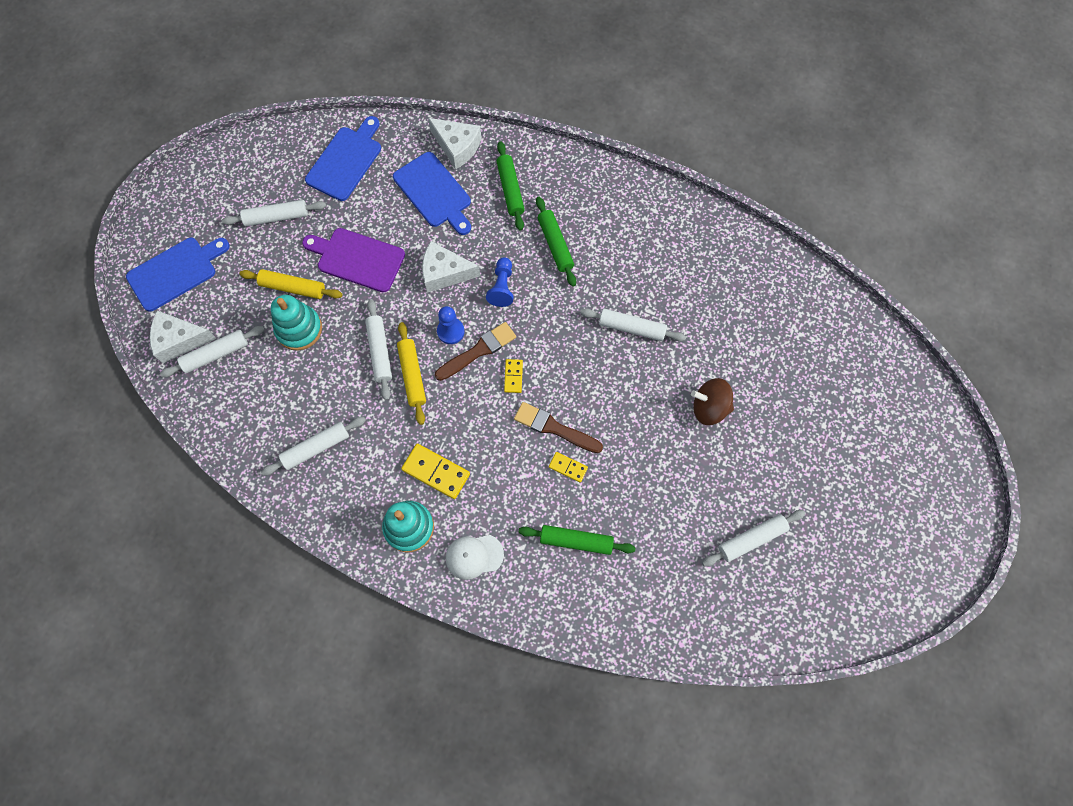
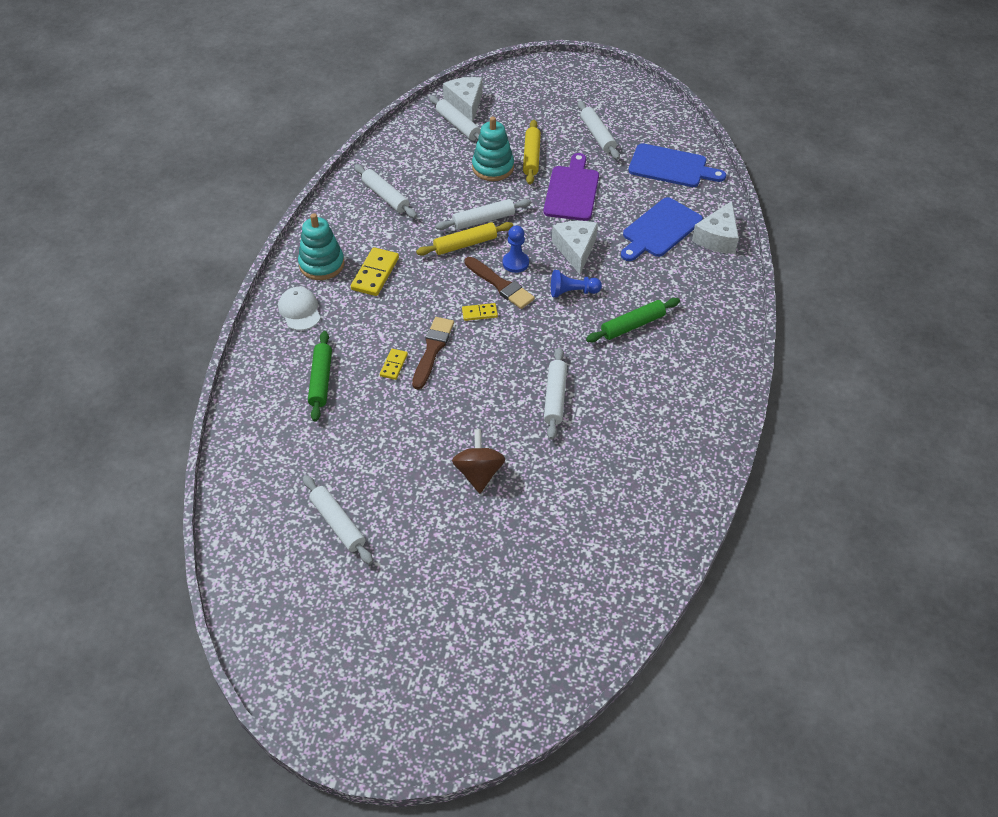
camera: 80 degrees right, 20 degrees down
blue cutting board [126,238,230,312] -> none
green rolling pin [496,141,525,231] -> none

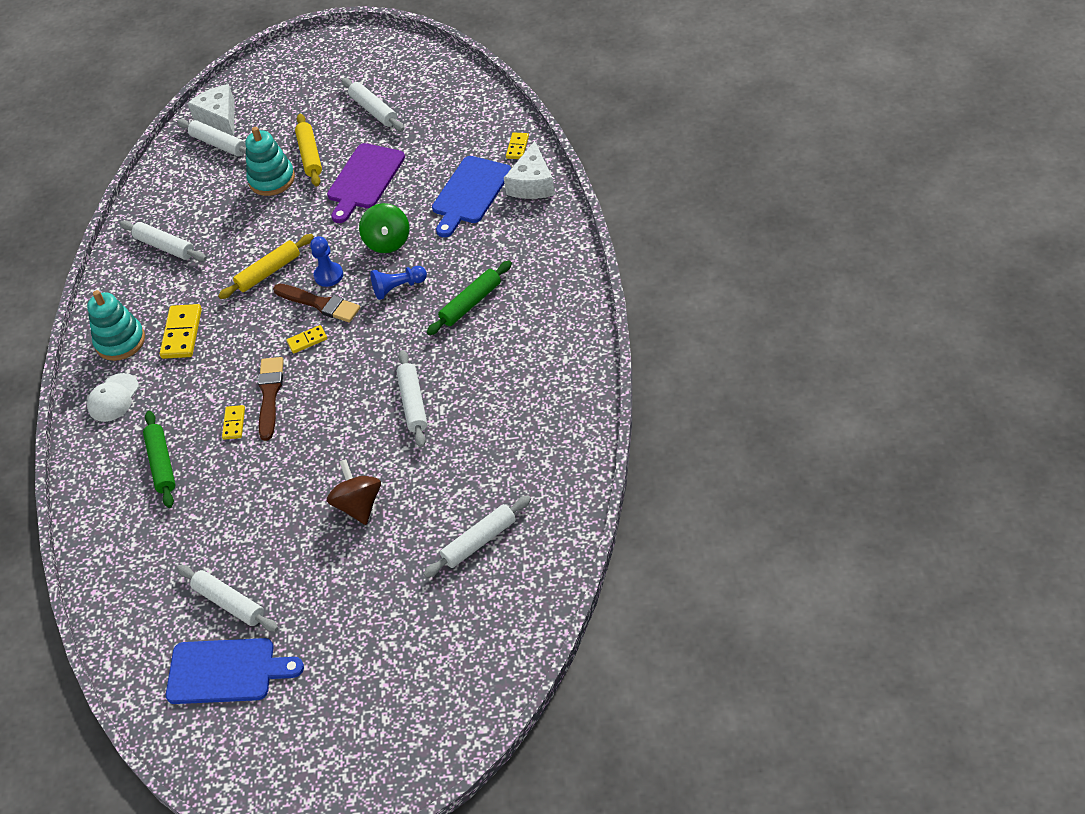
camera: 10 degrees left, 0 degrees up
white cap [278,287,321,330] -> white cap turned 120 degrees counterclockwise [87,373,139,422]
white rolling pin [435,199,531,230] -> white rolling pin moved to [423,495,531,578]
purple cutting board [543,153,599,221] -> purple cutting board turned 150 degrees counterclockwise [327,143,405,223]
white cheese [552,221,598,274] -> green spinning top [359,203,409,253]
blue cutting board [628,143,726,187] -> blue cutting board moved to [166,638,304,704]
none -> yellow domino [506,132,529,159]

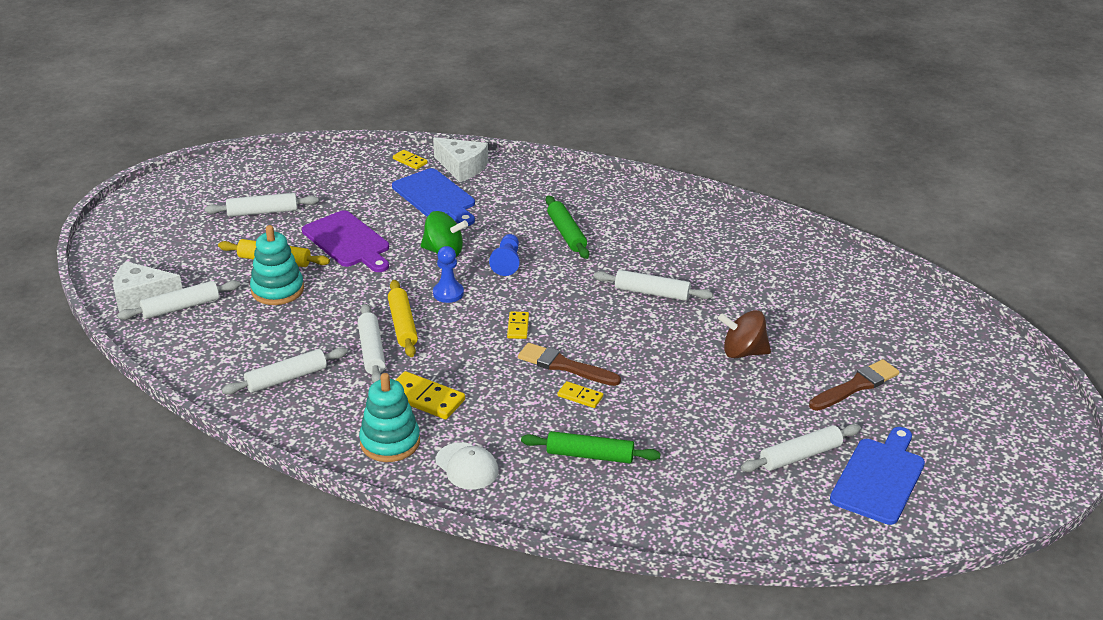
camera: 70 degrees left, 15 degrees down
brown brush [273,284,360,323] -> brown brush moved to [809,359,899,411]
white rolling pin [423,495,531,578] -> white rolling pin moved to [358,304,386,383]

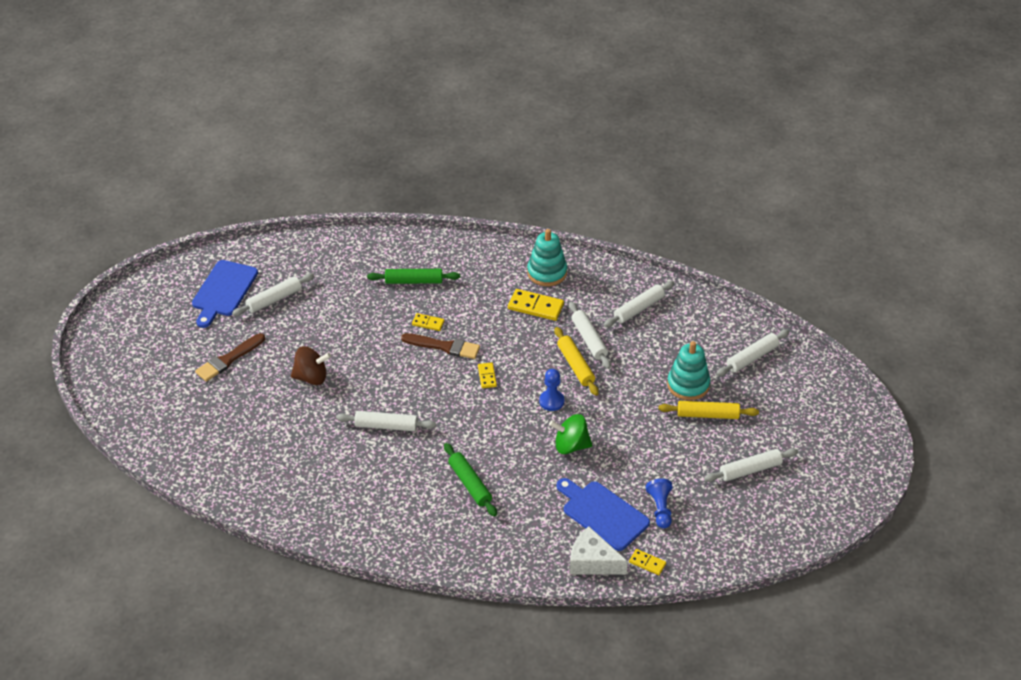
camera: 170 degrees right, 10 degrees up
white cheese [113,261,182,312] -> none
purple cutting board [302,210,389,272] -> none
white cap [436,442,498,490] -> none
blue pawn [489,234,520,276] -> blue pawn moved to [646,478,673,528]

